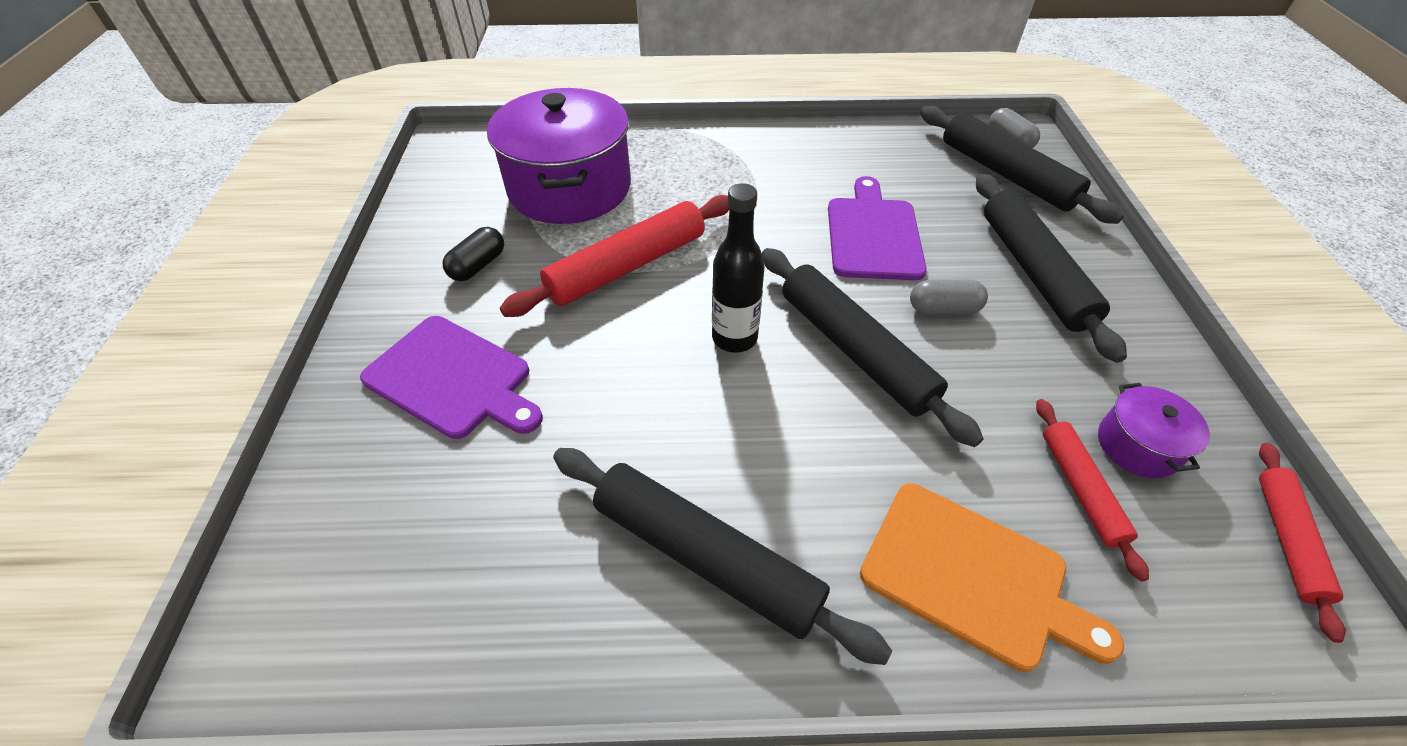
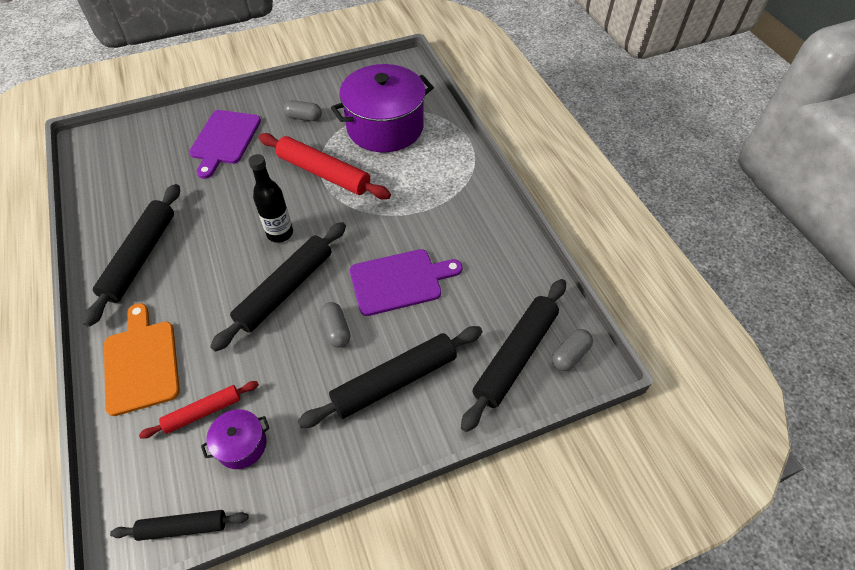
camera: 70 degrees right, 5 degrees up
black capsule [443,227,504,281] -> grey capsule [283,100,322,121]
orange cutting board [860,483,1124,672] -> orange cutting board turned 150 degrees clockwise [104,303,180,416]
red rolling pin [1259,443,1346,643] -> black rolling pin [110,510,249,541]

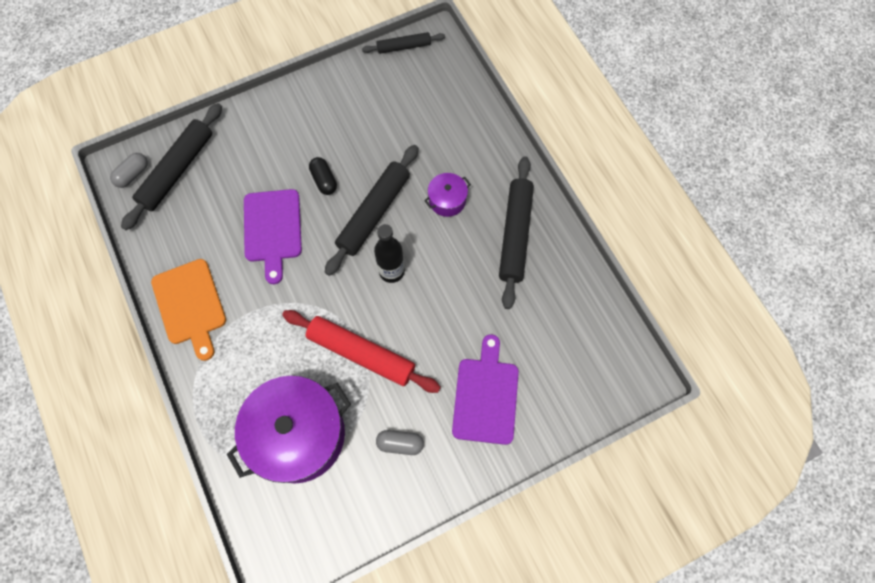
camera: 175 degrees right, 15 degrees up
orange cutting board [104,303,180,416] -> orange cutting board moved to [151,259,226,361]
red rolling pin [139,381,259,439] -> none
purple pot [201,409,269,469] -> purple pot moved to [424,173,471,217]
black rolling pin [298,326,483,428] -> none
grey capsule [320,302,350,348] -> black capsule [309,157,337,195]
purple cutting board [350,249,463,316] -> purple cutting board turned 75 degrees counterclockwise [244,189,302,284]

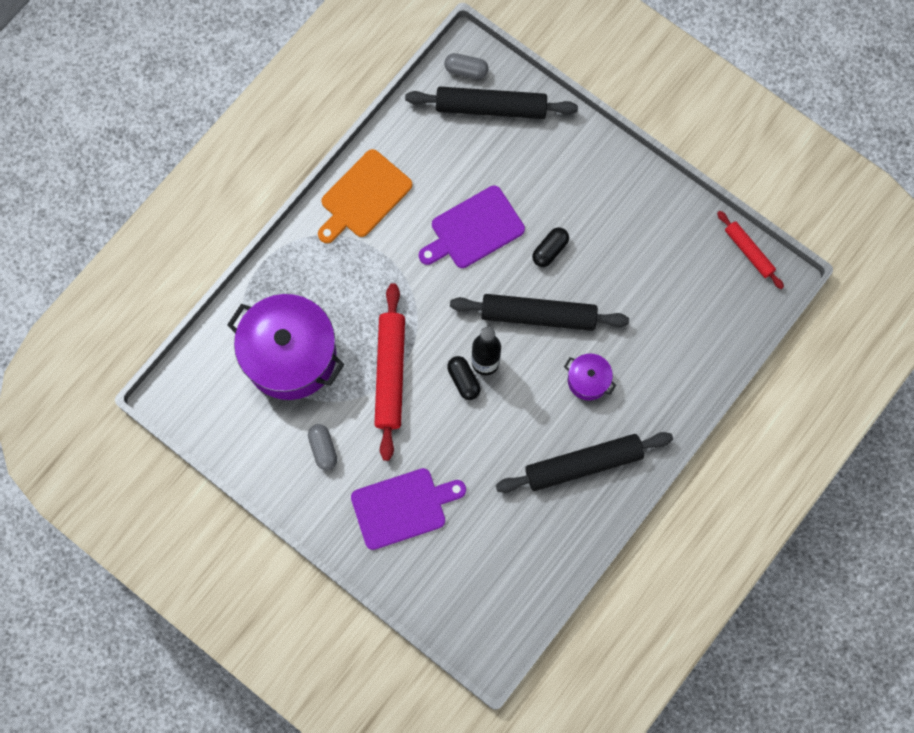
camera: 65 degrees right, 5 degrees up
black rolling pin [362,32,445,54] -> red rolling pin [717,211,784,289]
none -> black capsule [447,356,480,400]

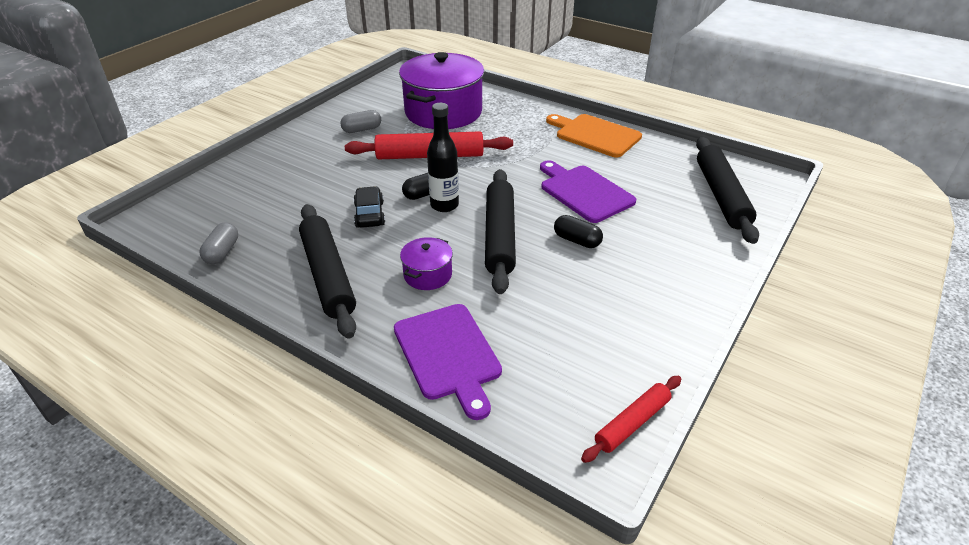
camera: 85 degrees right, 35 degrees down
purple cutting board [351,468,466,550] -> purple cutting board moved to [394,304,502,420]
grey capsule [444,53,488,79] -> grey capsule moved to [199,222,238,264]
none -> black car [354,186,385,228]

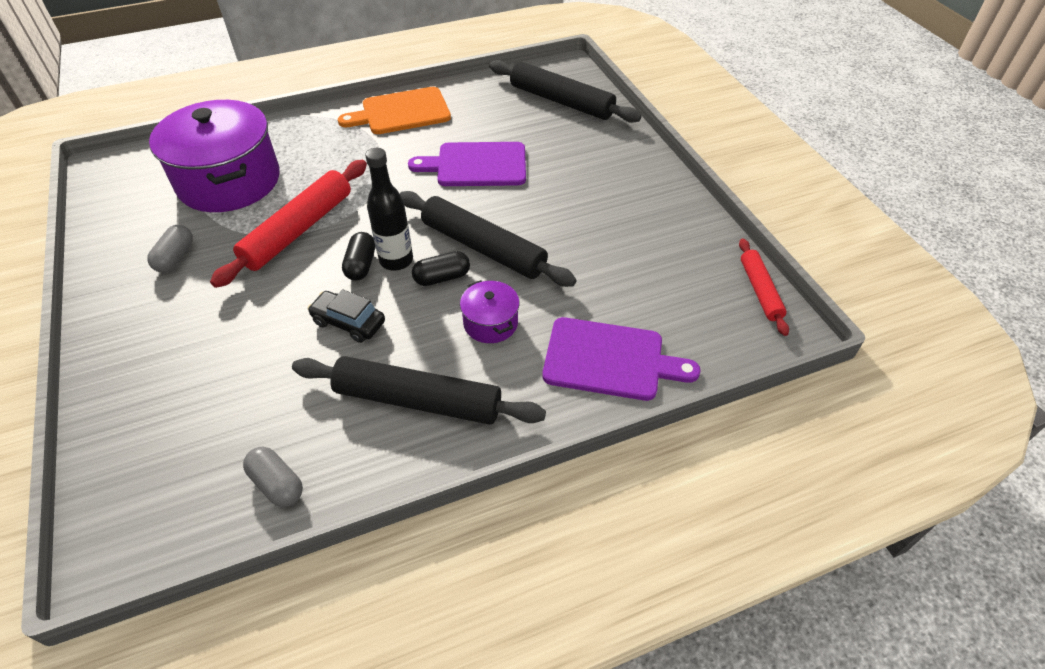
camera: 55 degrees left, 10 degrees up
black capsule [554,215,603,248] -> black capsule moved to [412,251,470,286]

